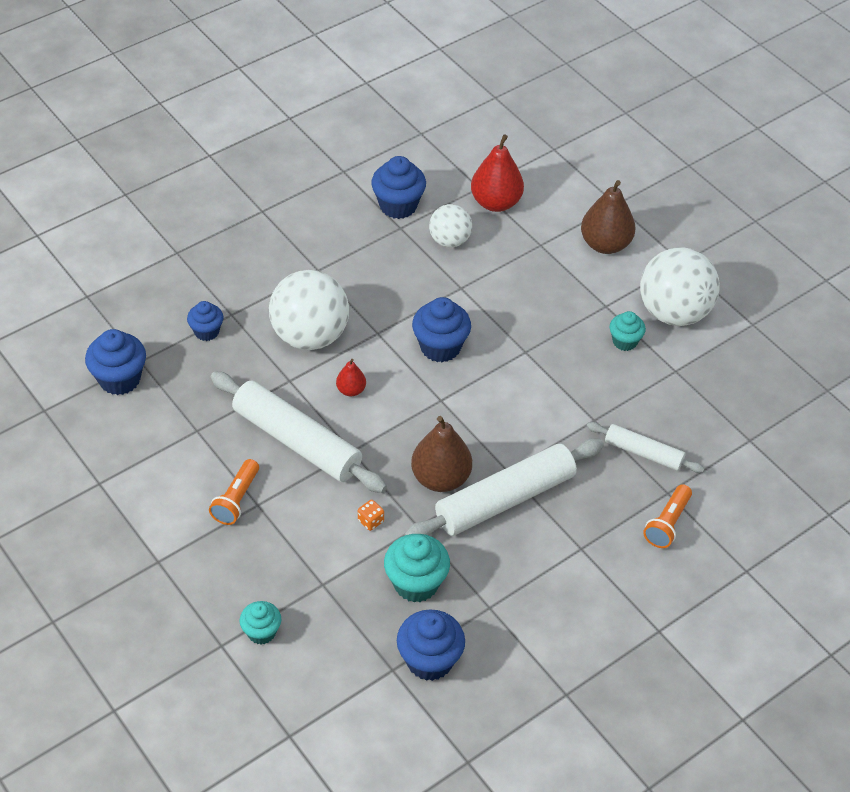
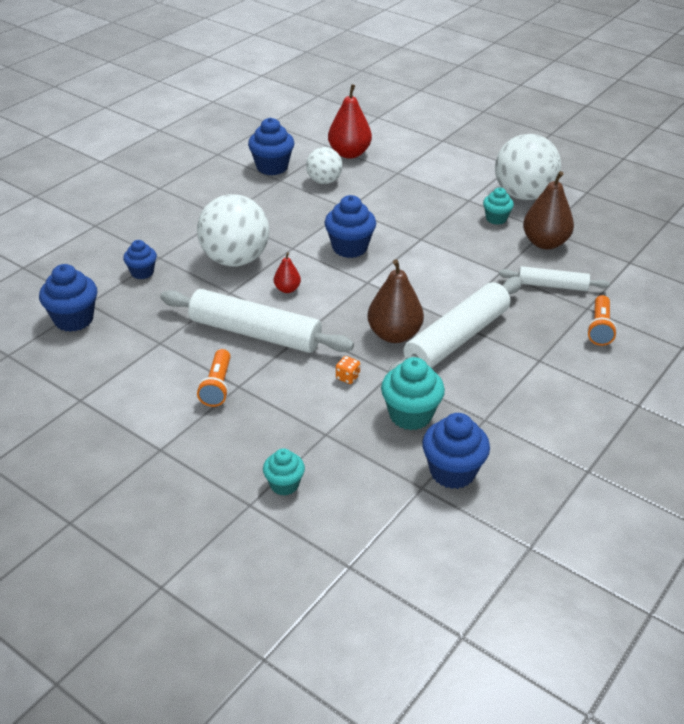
camera: 15 degrees left, 10 degrees down
brown pear [581,180,636,254] -> brown pear moved to [523,171,574,249]

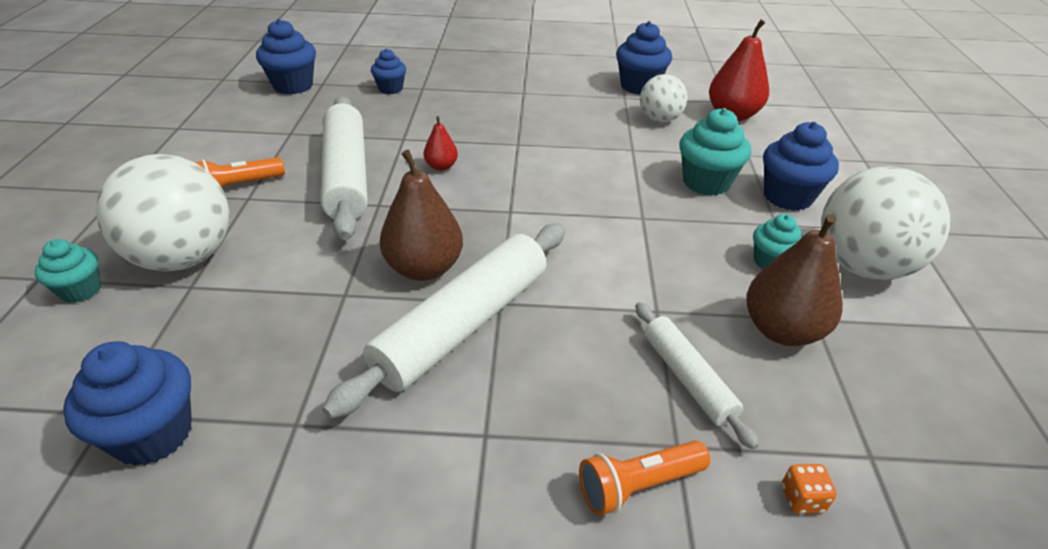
camera: 55 degrees right, 0 degrees up
white ball [197,194,269,267] -> white ball moved to [96,154,229,271]
blue cupcake [324,195,376,258] -> blue cupcake moved to [763,122,839,211]
orange dice [336,356,360,384] -> orange dice moved to [782,464,837,514]
turquoise cupcake [381,357,445,430] -> turquoise cupcake moved to [679,108,751,196]
white rolling pin [388,277,522,372] -> white rolling pin turned 60 degrees counterclockwise [322,224,566,419]

